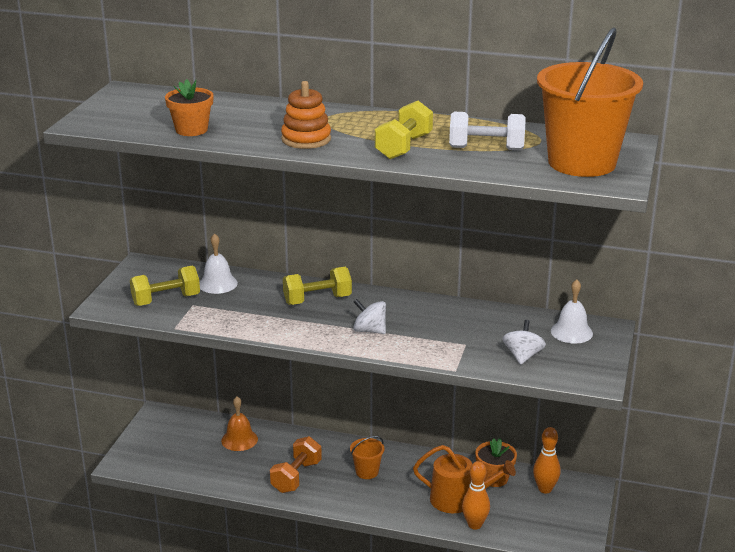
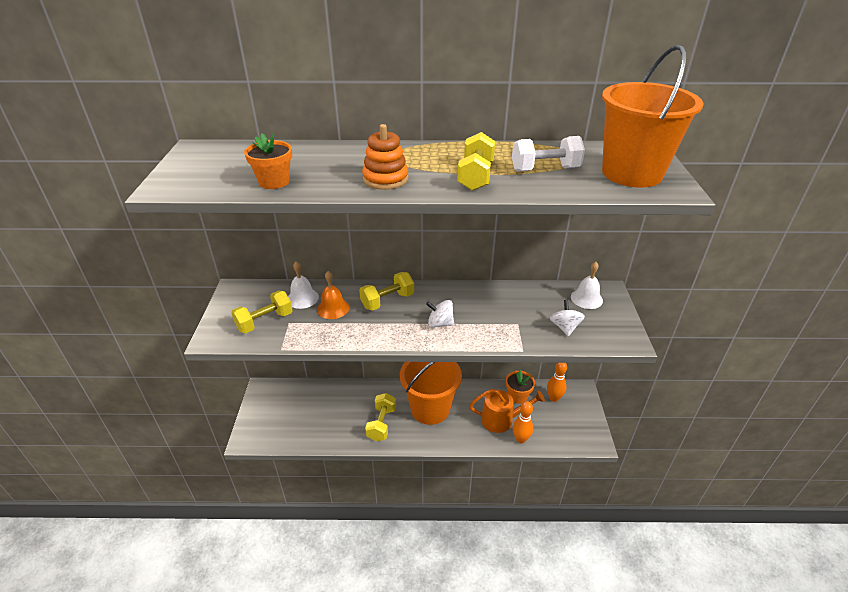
camera: 15 degrees left, 10 degrees up
orange bell [221,397,258,451] -> orange bell moved to [317,271,349,319]
orange dumbbell [270,436,322,493] -> yellow dumbbell [365,393,396,441]
orange bucket [350,436,384,479] -> orange bucket [400,362,462,425], size x2.38

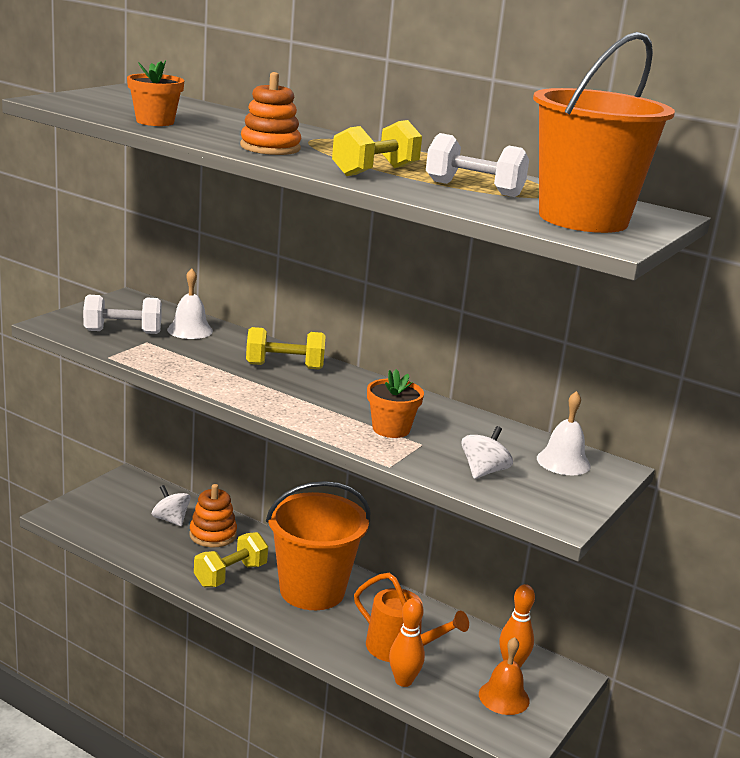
camera: 30 degrees right, 15 degrees down
yellow dumbbell [231,290,293,333] -> white dumbbell [83,295,162,334]
orange bell [317,271,349,319] -> orange bell moved to [479,637,530,715]
white spinning top [426,300,454,328] -> white spinning top moved to [152,485,191,526]
orange flower pot [506,370,535,404] -> orange flower pot moved to [367,369,424,438]
none -> orange stacking toy [189,484,237,547]

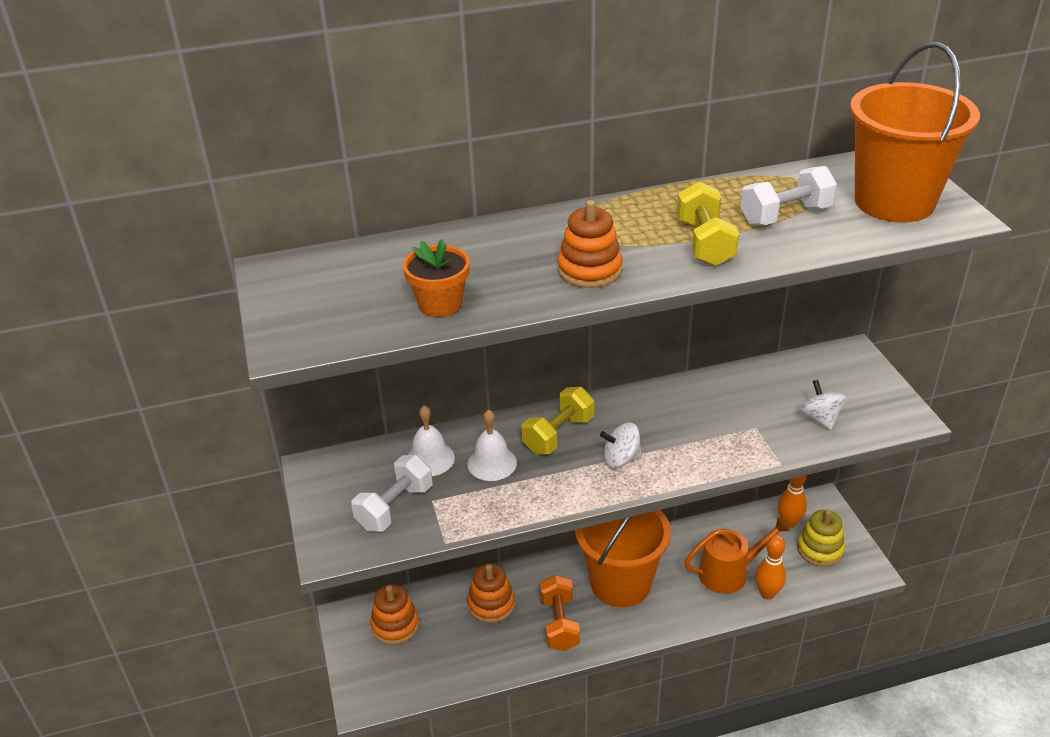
camera: 45 degrees left, 15 degrees up
white spinning top [152,485,191,526] -> white spinning top moved to [600,422,642,468]
yellow dumbbell [194,532,268,587] -> orange dumbbell [540,575,580,651]
orange flower pot [367,369,424,438] -> none
orange bell [479,637,530,715] -> yellow stacking toy [797,509,845,567]
white bell [537,391,591,475] -> white bell moved to [468,409,517,481]
none -> orange stacking toy [370,584,419,645]

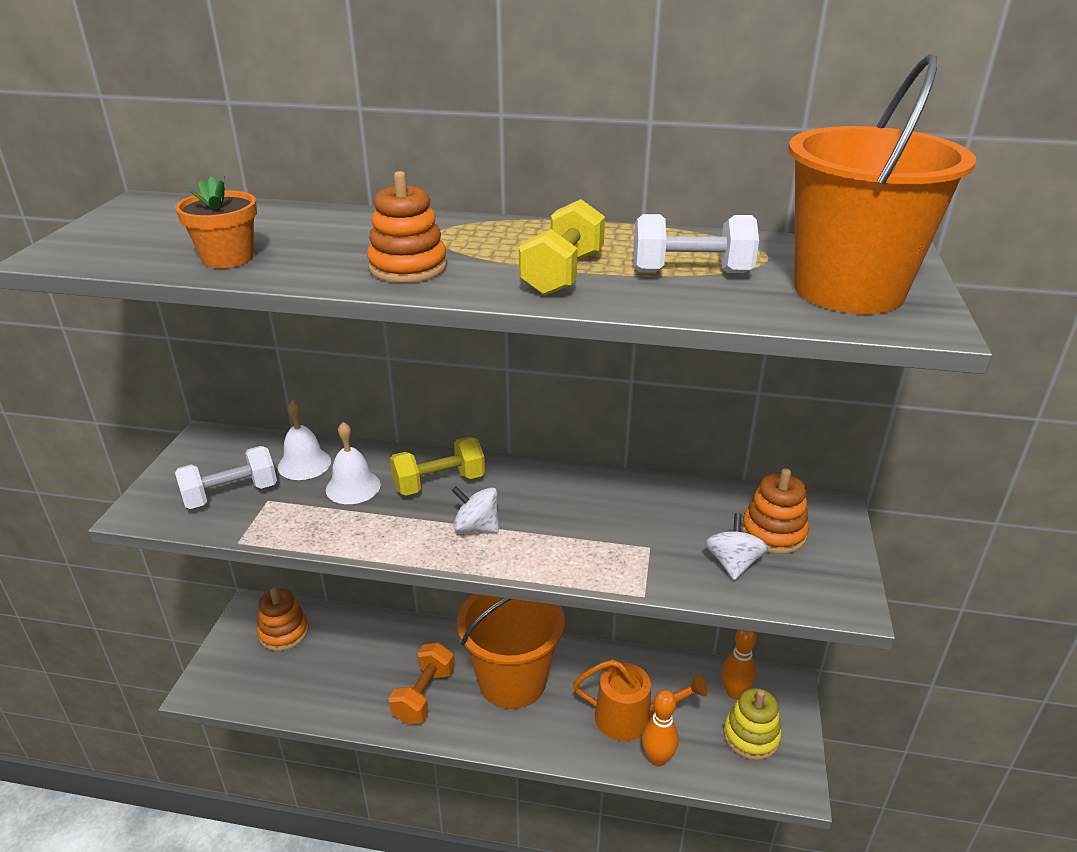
camera: 25 degrees right, 5 degrees down
orange stacking toy [467,564,515,623] -> orange stacking toy moved to [742,468,809,554]

